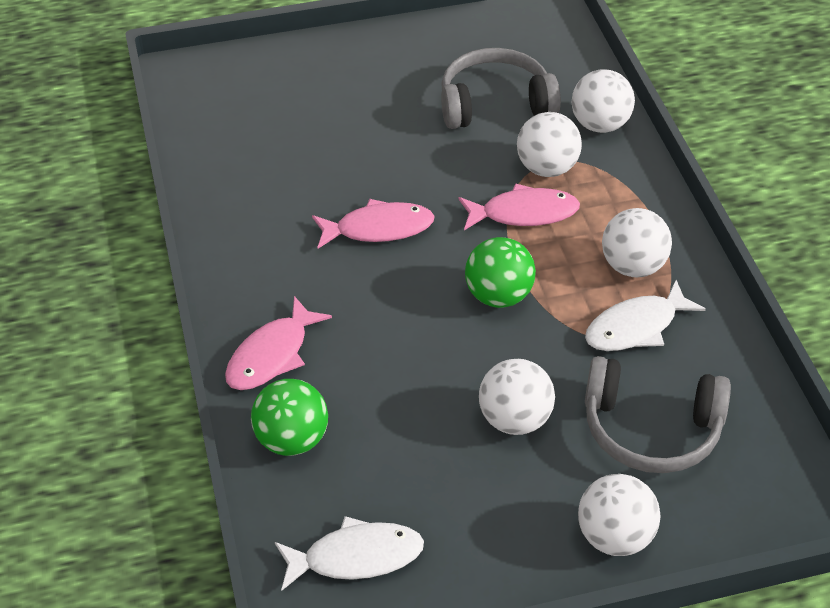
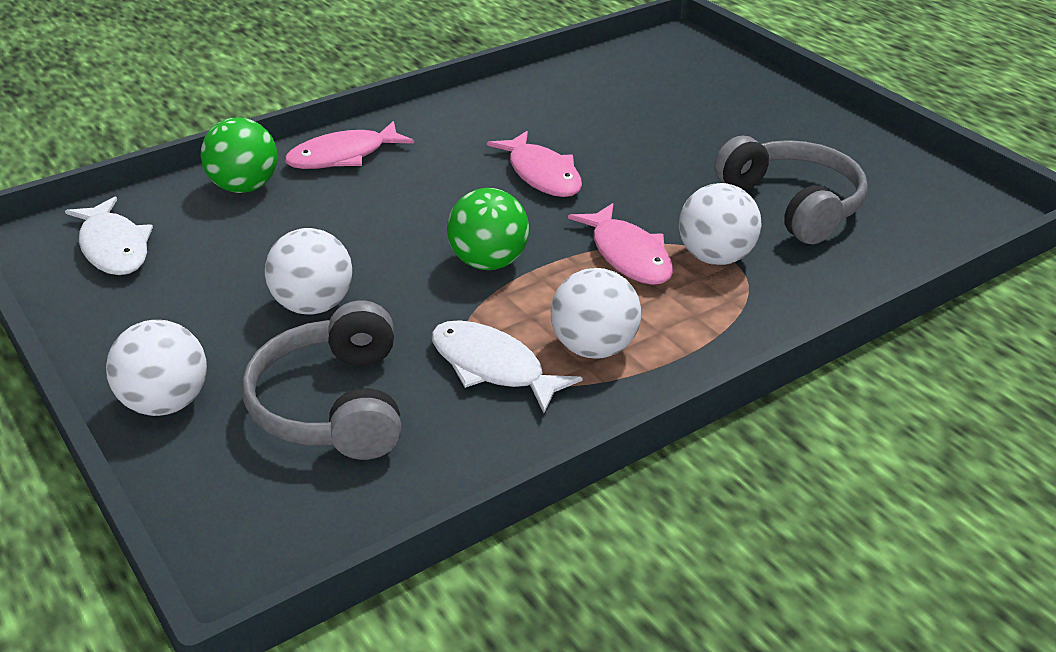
camera: 70 degrees right, 10 degrees down
pink fish [225,296,332,390] -> pink fish turned 45 degrees counterclockwise [285,121,414,169]
white ball [571,69,635,133] -> none

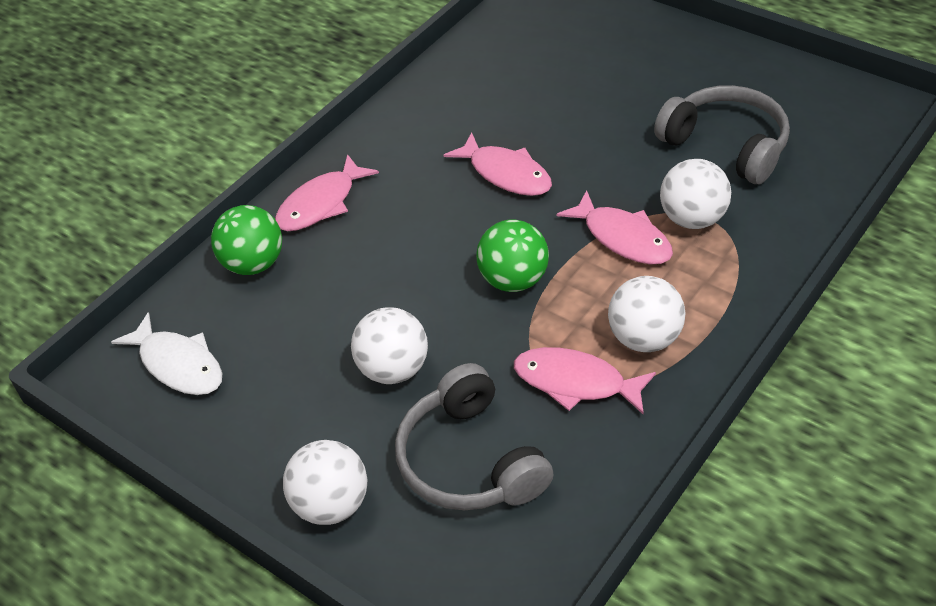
camera: 15 degrees left, 10 degrees up
white fish [432,320,582,413] -> pink fish [514,347,656,414]

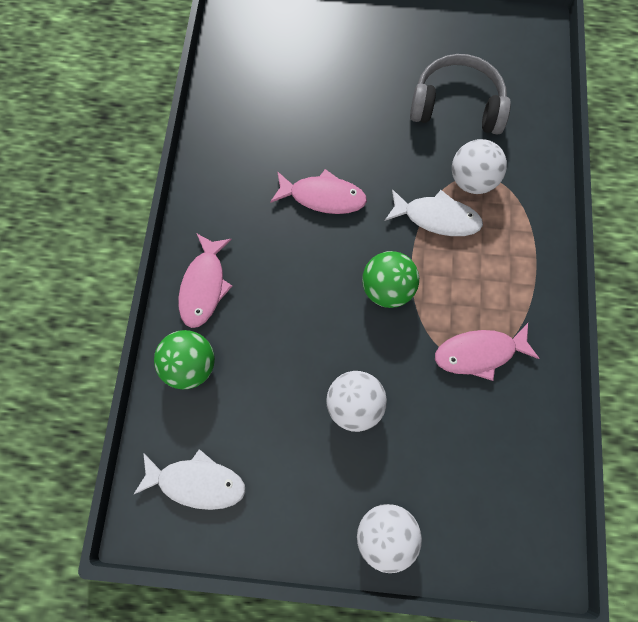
camera: 35 degrees left, 25 degrees up
grey headphones [395,363,554,510] -> none
pink fish [557,190,673,264] -> white fish [385,189,483,236]
white ball [608,276,686,352] -> none

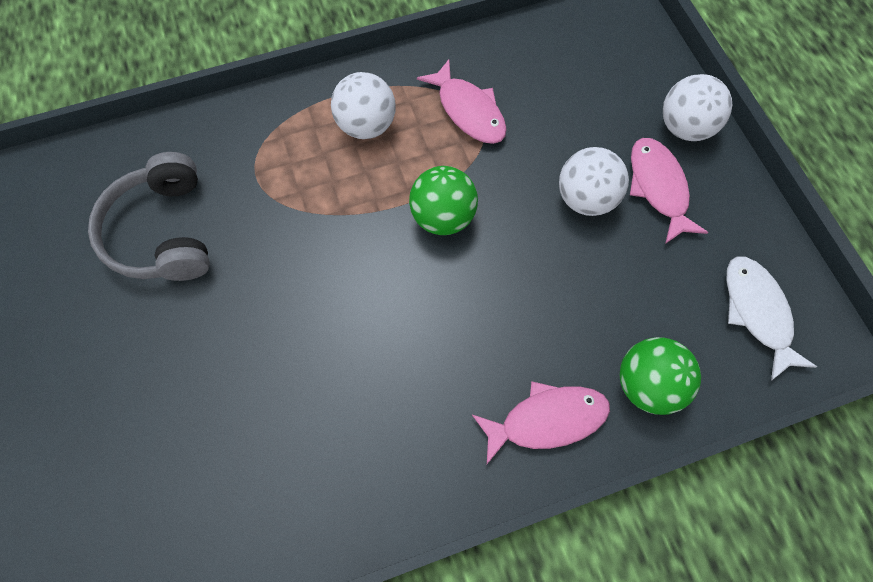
camera: 115 degrees left, 5 degrees down
pink fish [270,169,367,214] -> pink fish moved to [630,138,708,244]
white fish [385,189,483,236] -> none
white ball [452,139,507,194] -> white ball moved to [331,72,396,139]

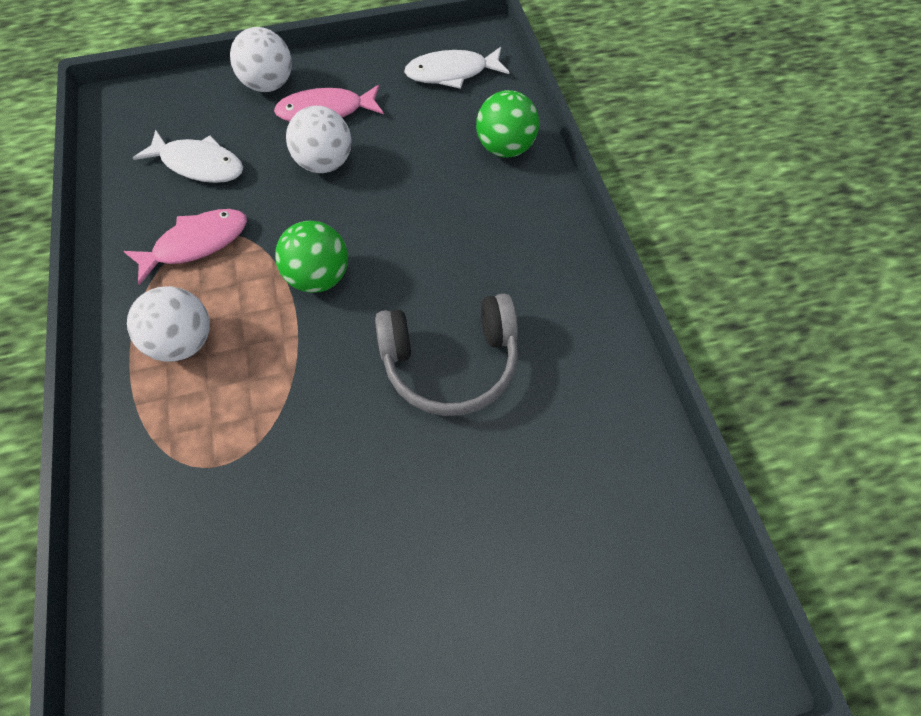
camera: 85 degrees left, 5 degrees down
grey headphones [88,152,210,281] -> grey headphones moved to [375,293,518,416]
pink fish [472,382,610,464] -> none
none -> white fish [133,130,243,183]

